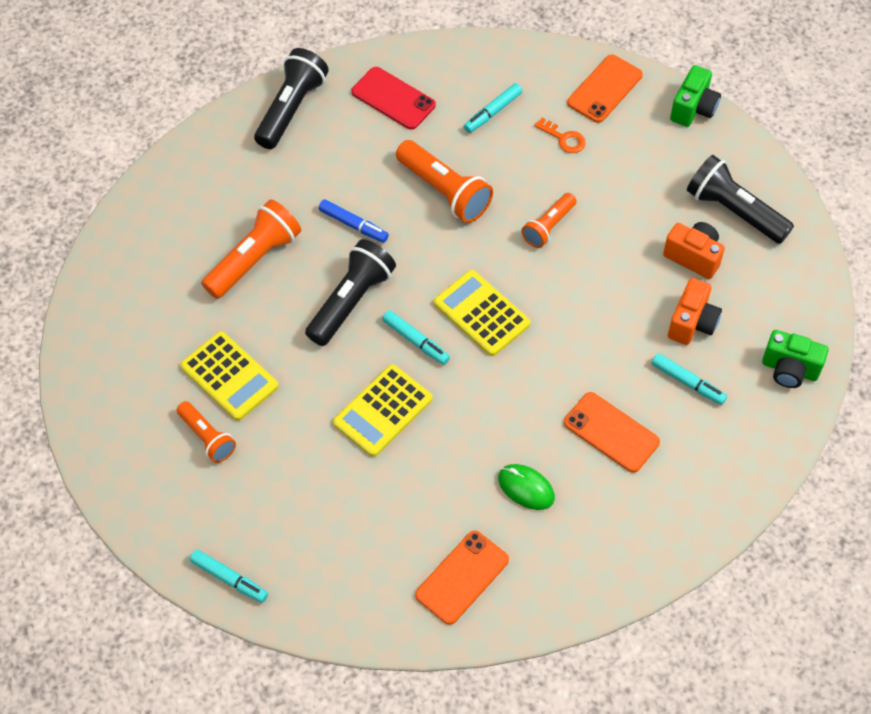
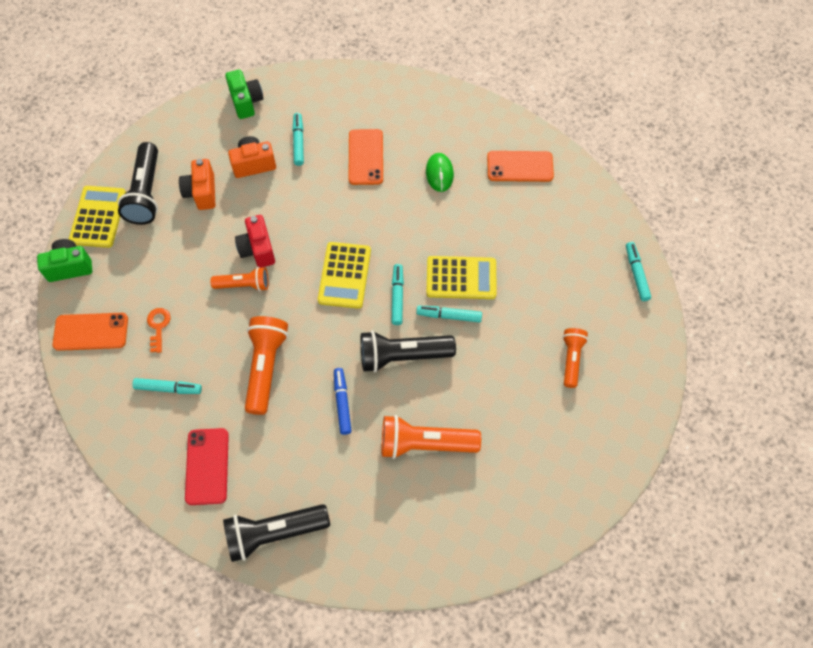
camera: 130 degrees left, 5 degrees up
yellow calculator [180,331,279,421] -> yellow calculator moved to [69,186,126,248]
none -> red camera [235,215,275,268]
none -> turquoise marker [416,306,482,322]

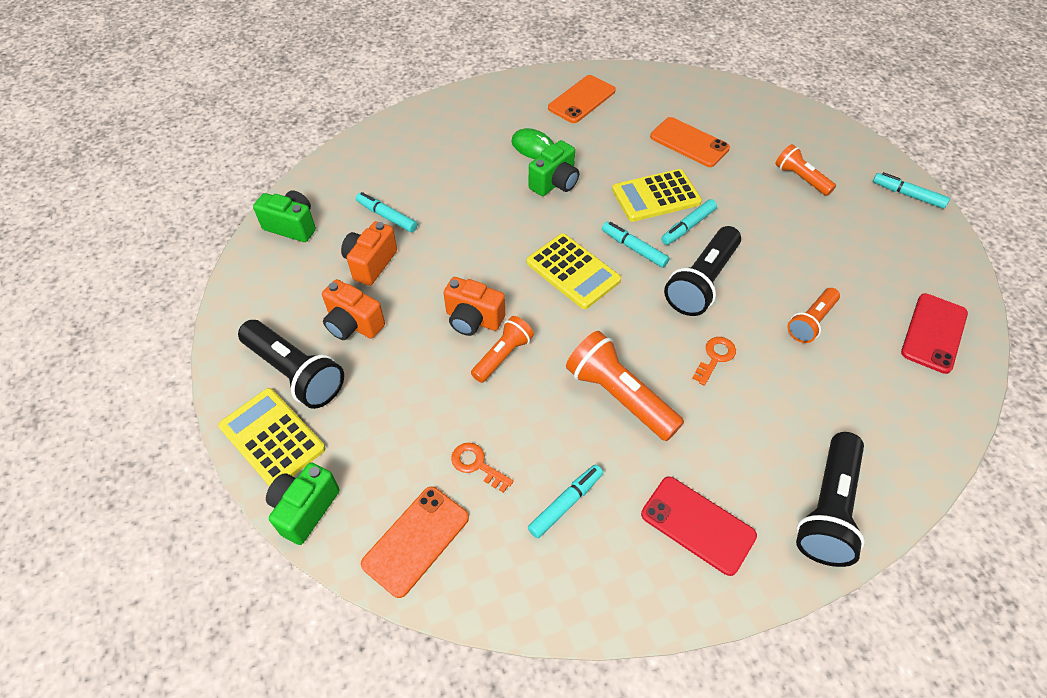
camera: 50 degrees left, 10 degrees down
red camera [235,215,275,268] -> orange camera [443,277,505,336]
blue marker [334,368,351,435] -> orange key [692,337,736,386]
orange phone [348,129,383,185] -> orange phone moved to [650,117,730,167]
orange flashlight [382,415,481,459] -> orange flashlight [787,288,840,343], size x0.62
yellow calculator [426,256,497,299] -> yellow calculator turned 150 degrees counterclockwise [612,169,702,222]
turquoise marker [626,242,651,301] -> turquoise marker moved to [873,172,950,209]
none -> green camera [529,140,579,196]
none -> red phone [901,293,968,374]

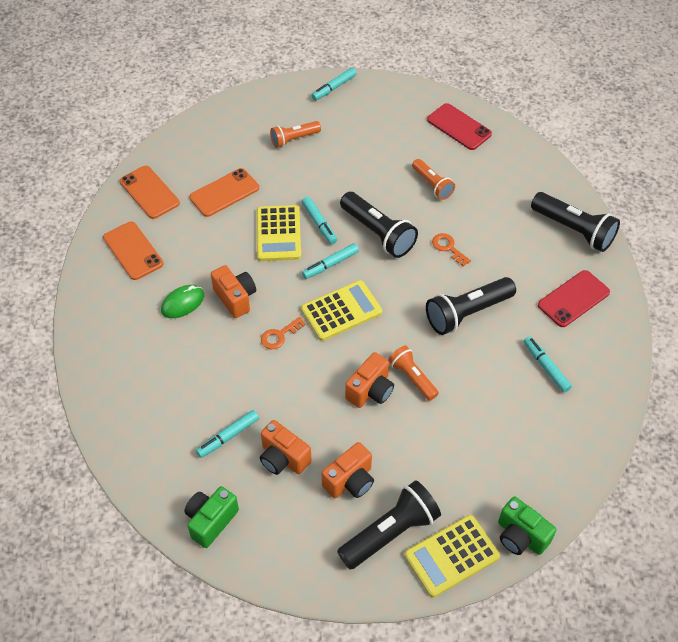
camera: 75 degrees left, 0 degrees up
orange phone [361,487,469,598] -> orange phone moved to [120,166,180,219]
orange key [451,443,513,493] -> orange key moved to [261,317,306,349]
green camera [529,140,579,196] -> orange camera [211,265,256,318]
orange flashlight [566,331,684,441] -> black flashlight [426,277,516,335]

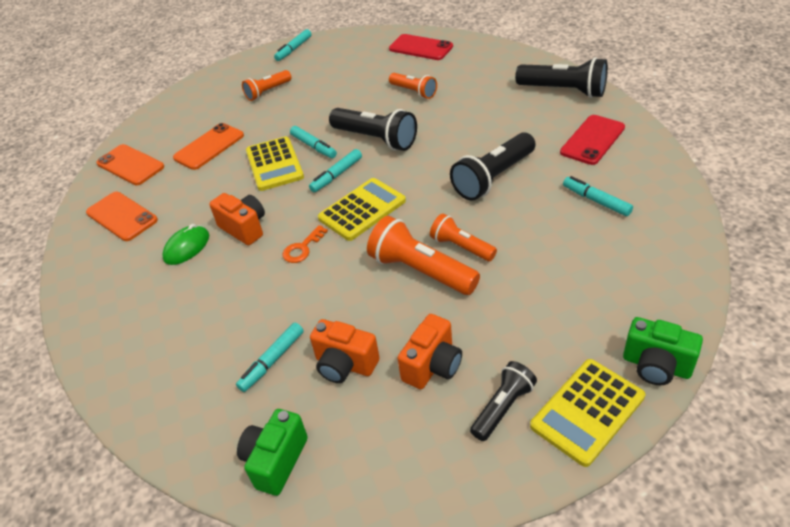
camera: 10 degrees left, 10 degrees down
black flashlight [337,480,441,570] -> black flashlight [470,361,537,441], size x0.62
orange camera [345,352,394,408] -> orange flashlight [367,216,480,295]
orange key [432,233,471,266] -> none

